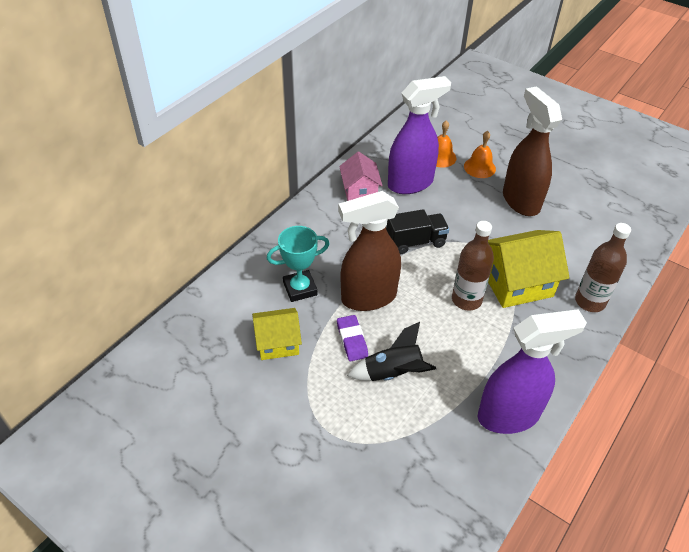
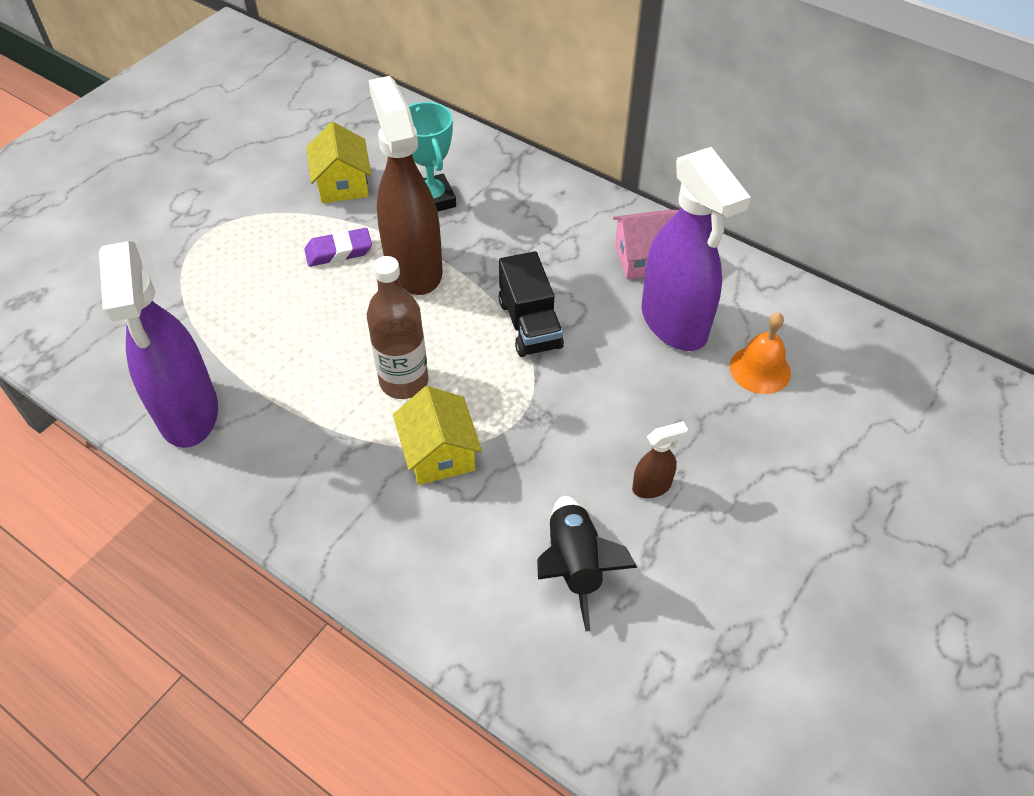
camera: 90 degrees right, 5 degrees up
black rocket [347,322,436,381] -> black rocket moved to [537,496,637,632]
orange bell [464,131,496,178] -> none
yellow house [488,230,570,308] -> yellow house [393,386,482,485], size x0.63
brown spray bottle [503,86,562,216] -> brown spray bottle [632,421,688,498], size x0.42
brown bottle [575,223,631,312] -> none

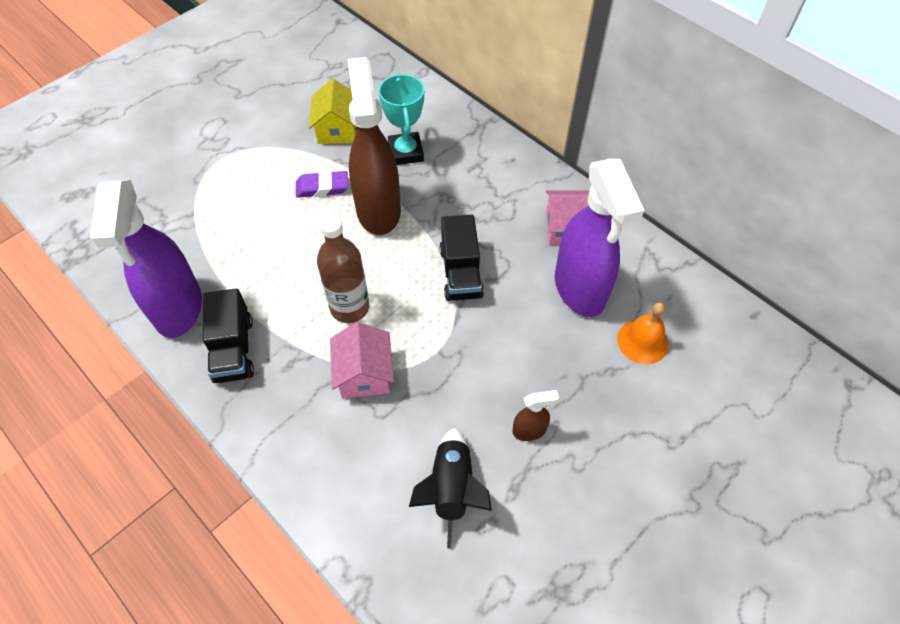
camera: 10 degrees right, 5 degrees up
yellow house [393,386,482,485] -> pink house [330,322,394,398]
none -> black truck [203,288,254,383]

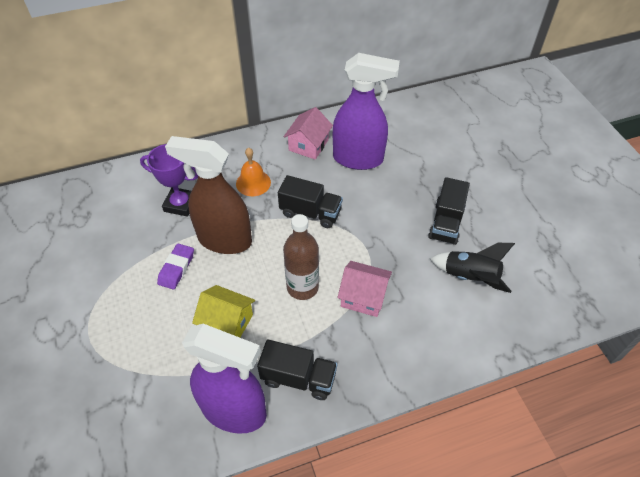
camera: 65 degrees left, 5 degrees down
yellow house [309,79,357,144] -> yellow house moved to [192,285,255,337]
turquoise trophy [379,73,424,165] -> purple trophy [140,144,198,217]
brown spray bottle [512,390,559,441] -> black truck [428,177,470,245]
orange bell [617,302,669,364] -> orange bell moved to [236,147,271,196]

